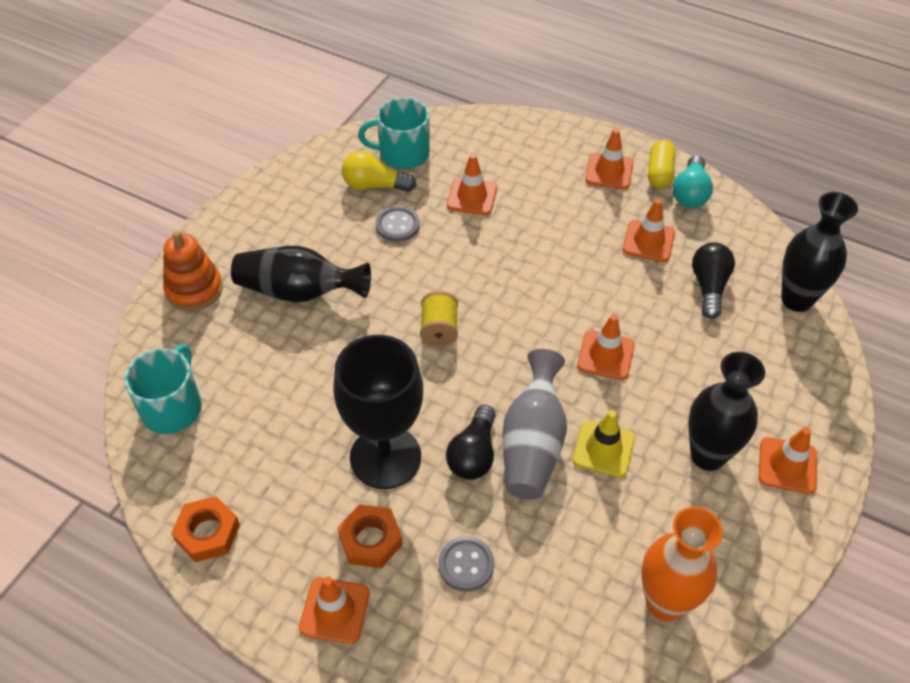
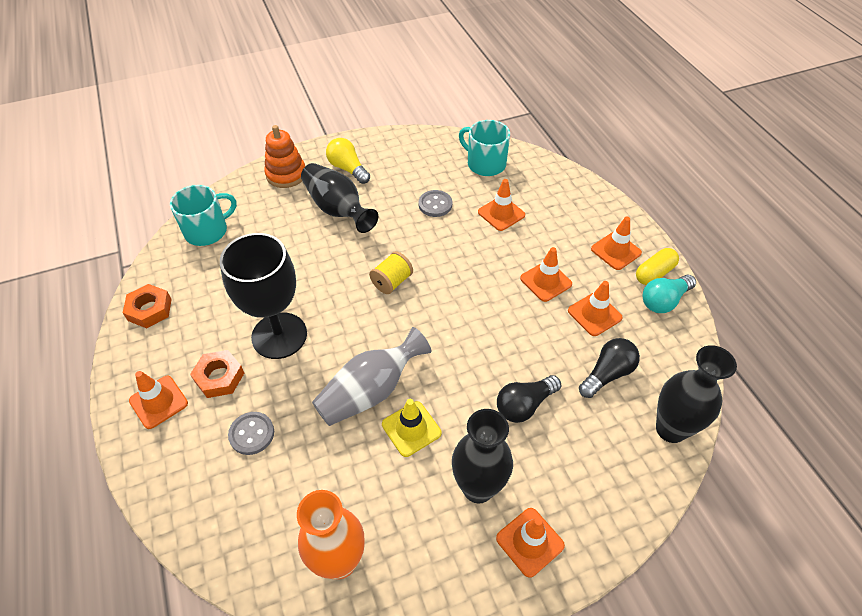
camera: 40 degrees right, 0 degrees up
yellow light bulb [342,151,416,192] -> yellow light bulb moved to [326,138,370,184]
black light bulb [446,405,496,480] -> black light bulb moved to [497,375,561,423]
orange traffic cone [577,314,635,380] -> orange traffic cone moved to [520,247,572,302]

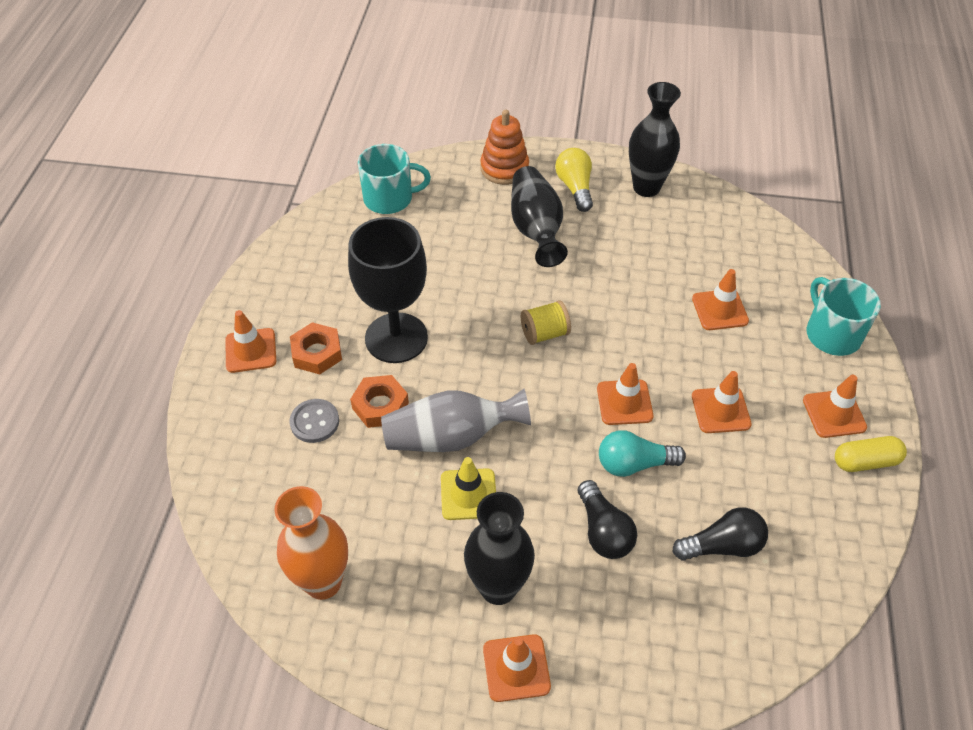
camera: 30 degrees right, 0 degrees up
orange nut [123,284,171,328] -> orange nut moved to [350,375,409,428]
grey button [419,190,452,217] -> none
turquoise mug [459,120,510,176] -> turquoise mug moved to [807,277,881,356]
black light bulb [497,375,561,423] -> black light bulb turned 105 degrees counterclockwise [578,480,637,559]
orange traffic cone [568,281,623,336] -> orange traffic cone moved to [597,363,653,425]
turquoise light bulb [643,275,696,313] -> turquoise light bulb moved to [599,430,686,477]
black vase [656,345,737,443] -> black vase moved to [629,82,681,197]

